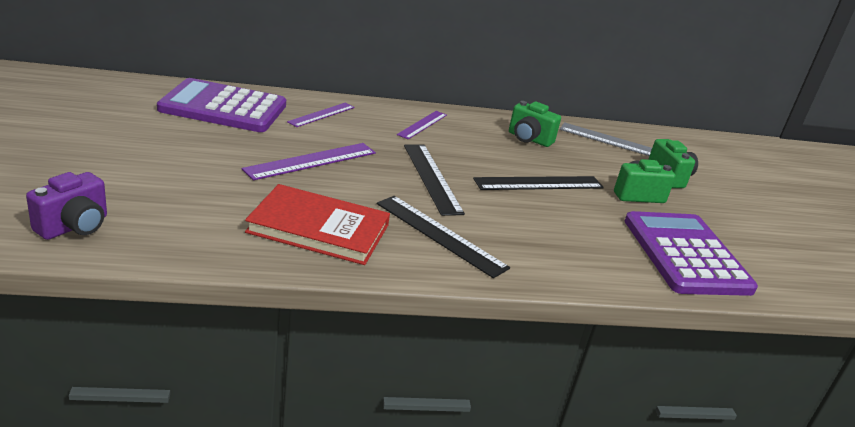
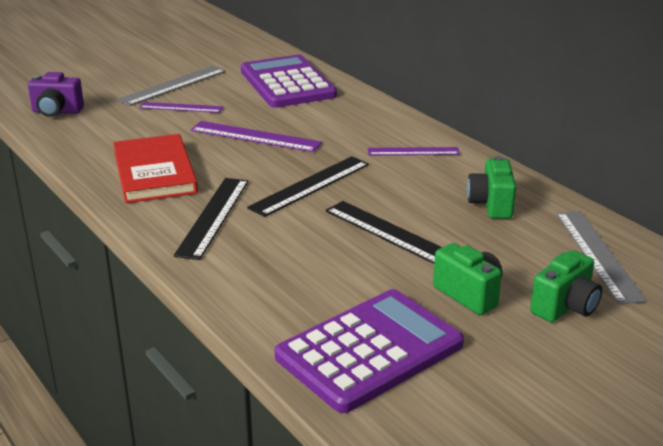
camera: 65 degrees right, 0 degrees up
purple ruler [287,103,355,127] -> purple ruler moved to [139,102,223,113]
none -> grey ruler [117,66,226,106]

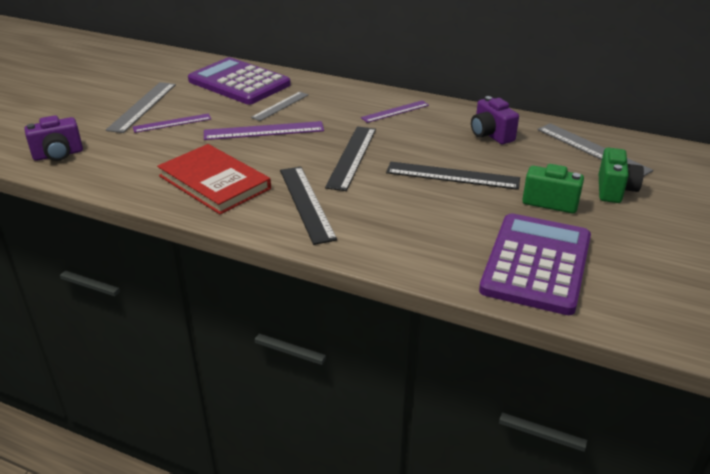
camera: 30 degrees left, 5 degrees up
green camera [467,156,516,219] -> purple camera [471,96,519,144]
none -> grey ruler [251,92,309,121]

